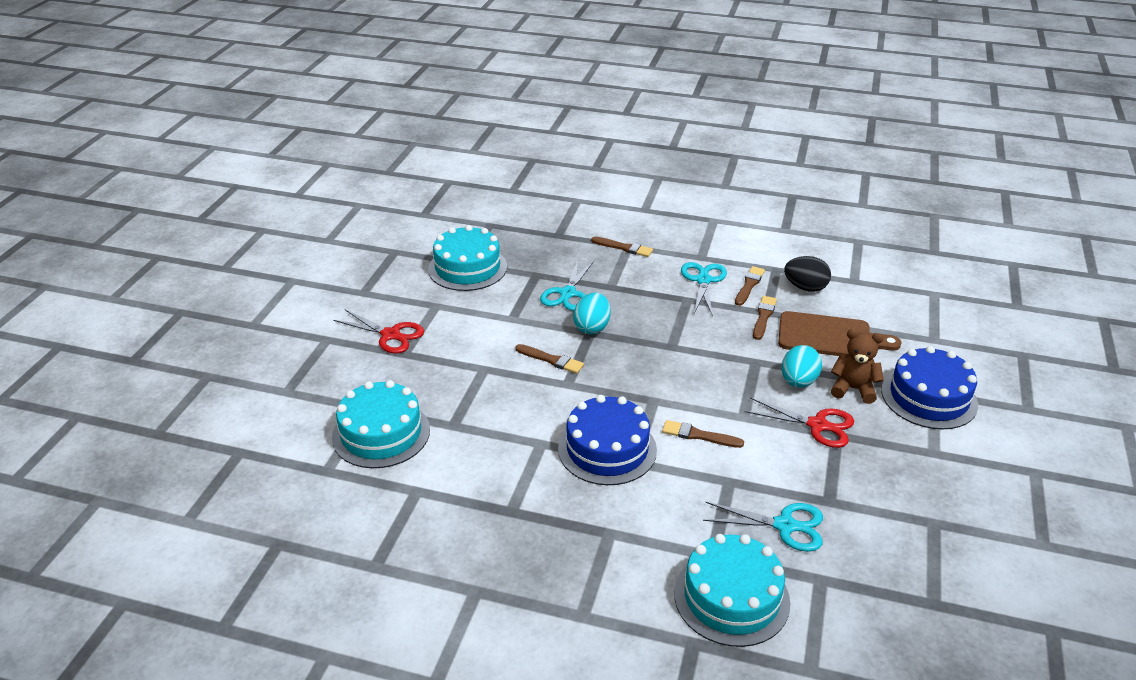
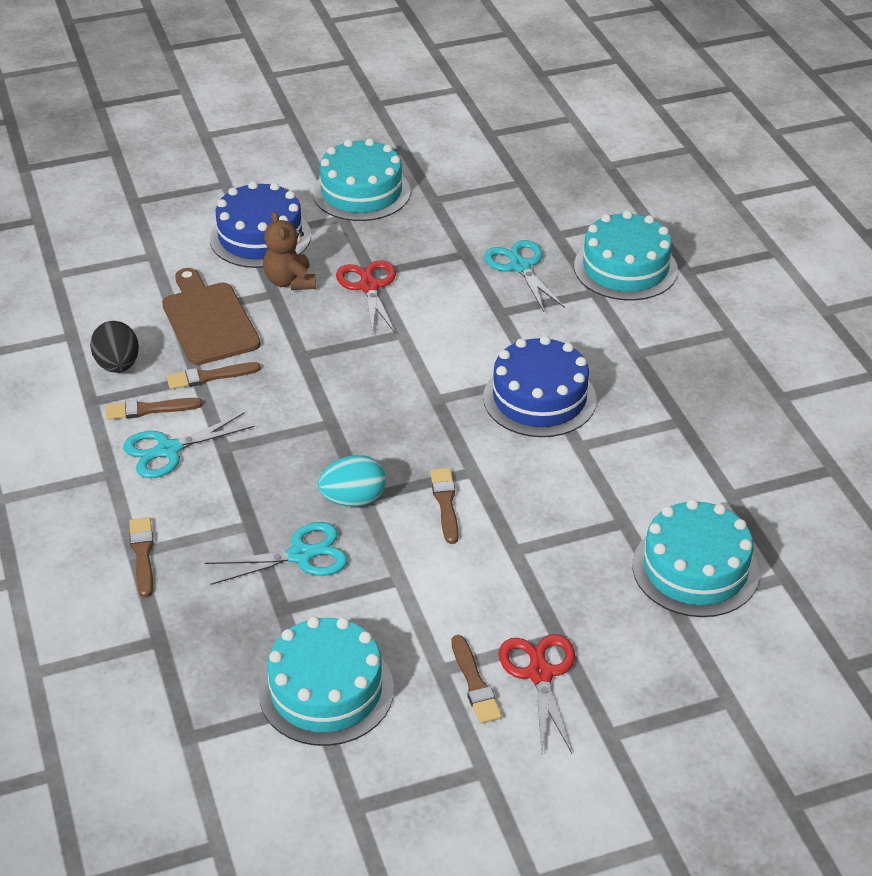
camera: 125 degrees left, 5 degrees up
brown brush [662,420,744,448] -> brown brush moved to [451,635,502,724]
turquoise egg [782,345,822,388] -> none
none -> turquoise cake [313,138,411,221]

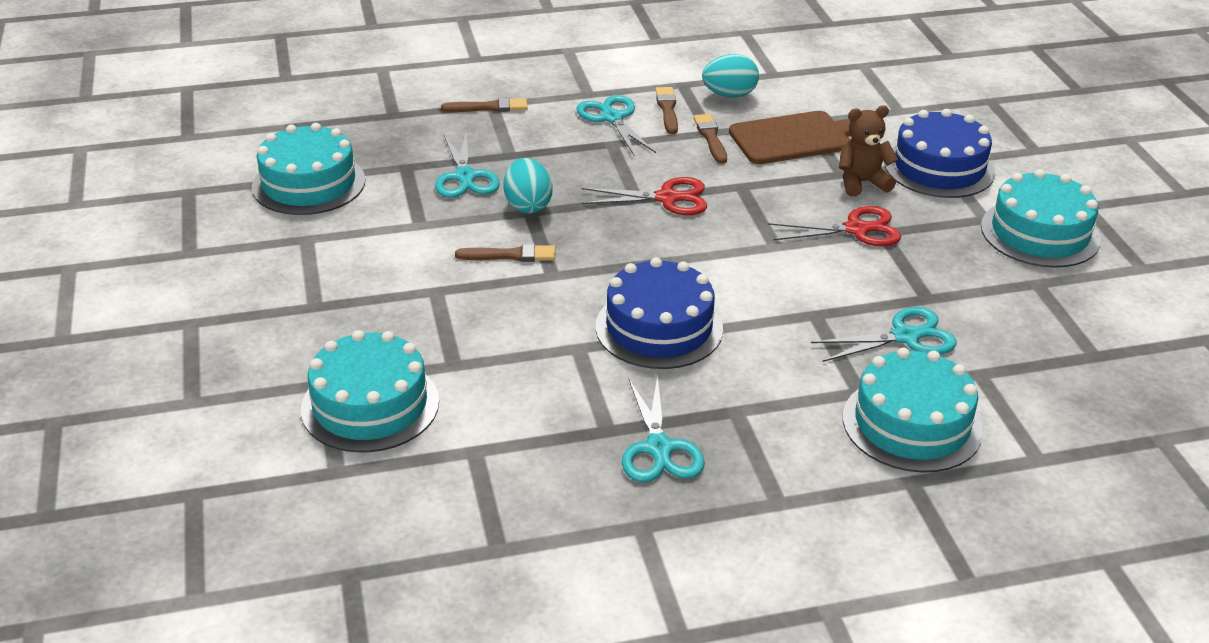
camera: 95 degrees right, 5 degrees down
black egg [90,321,139,373] -> turquoise egg [702,54,759,98]
brown brush [451,635,502,724] -> none
red scissors [499,634,575,753] -> red scissors moved to [582,177,707,215]
none -> turquoise scissors [622,375,705,482]

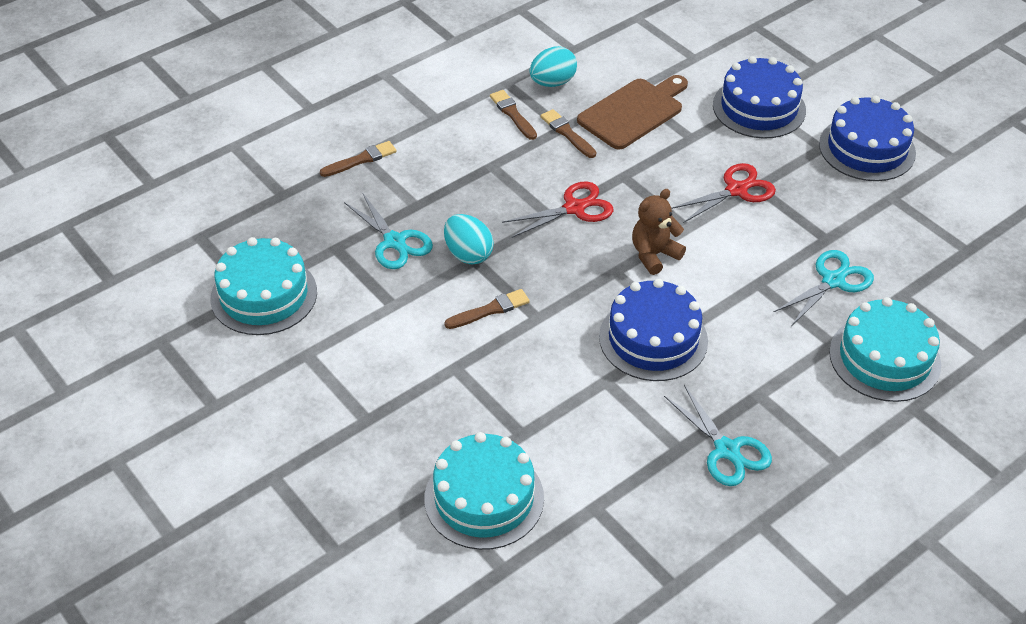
camera: 25 degrees left, 10 degrees up
turquoise scissors [577,95,656,155] -> none
brown teddy bear [839,105,898,197] -> brown teddy bear moved to [632,189,686,275]
turquoise cake [981,169,1101,268] -> blue cake [819,96,916,181]

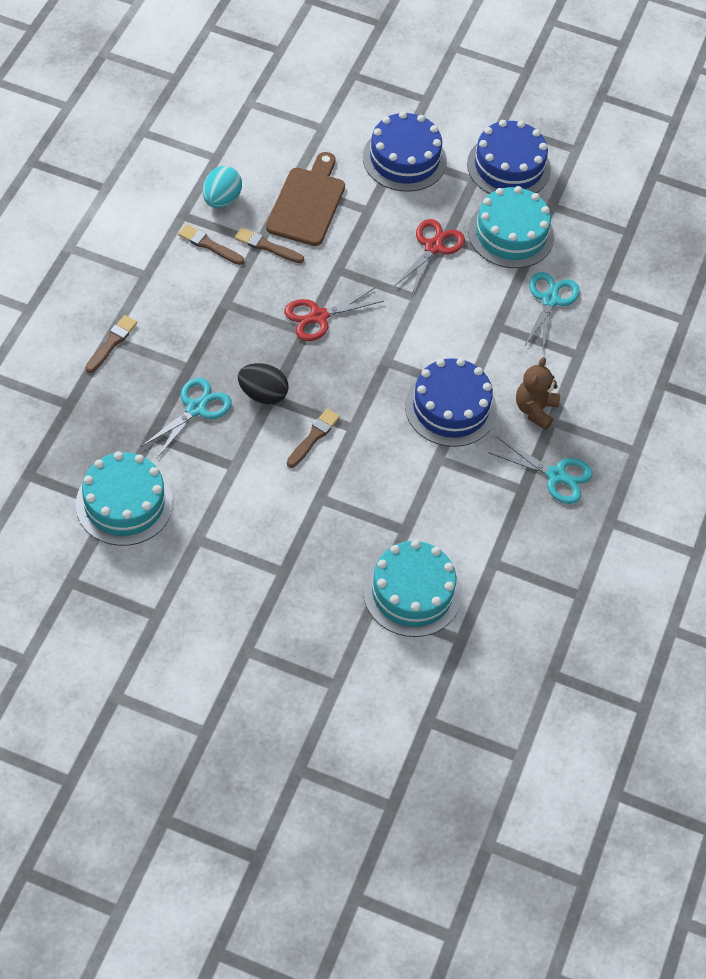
camera: 35 degrees left, 10 degrees up
turquoise scissors [344,192,433,269] -> turquoise scissors turned 75 degrees counterclockwise [141,378,232,459]
turquoise egg [444,214,494,264] -> black egg [238,363,289,405]
red scissors [502,181,614,238] -> red scissors turned 150 degrees counterclockwise [284,287,384,341]
brown teddy bear [632,189,686,275] -> brown teddy bear moved to [516,357,560,430]
turquoise cake [829,297,941,402] -> turquoise cake moved to [468,186,554,268]

